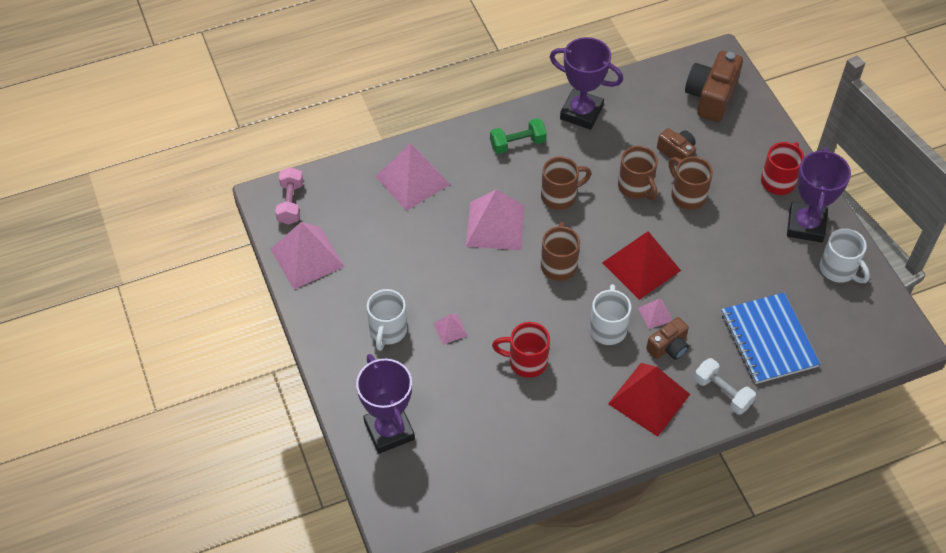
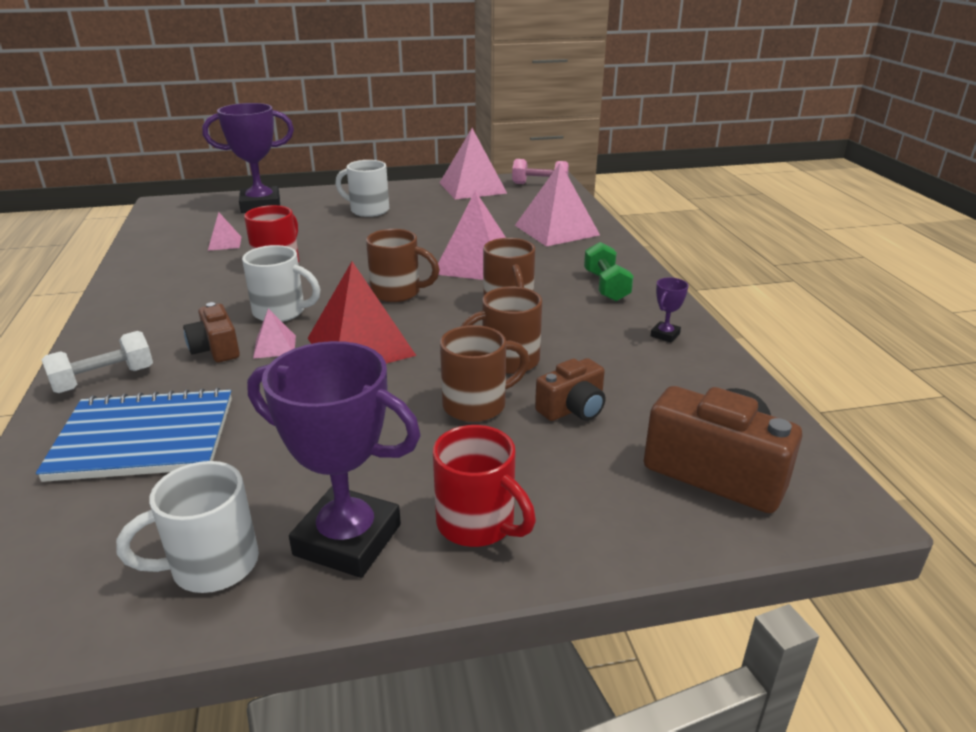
camera: 100 degrees right, 25 degrees down
pink pyramid [433,314,468,345] -> pink pyramid moved to [208,212,241,251]
purple trophy [550,37,623,130] -> purple trophy [651,277,688,342], size x0.42
red pyramid [608,363,690,437] -> none

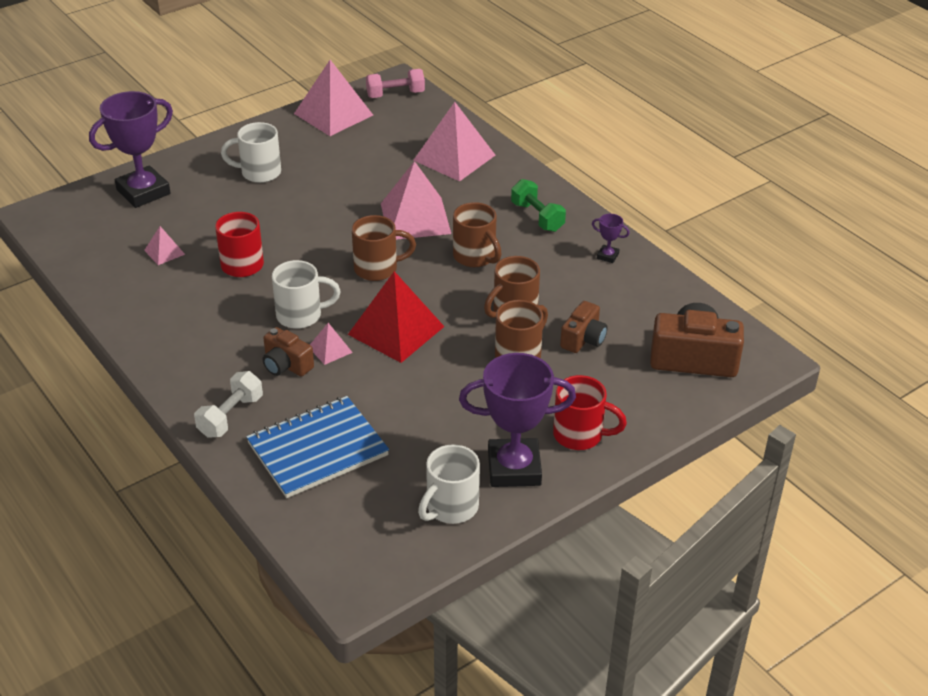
camera: 25 degrees left, 10 degrees up
purple trophy [651,277,688,342] -> purple trophy turned 75 degrees counterclockwise [592,214,630,263]

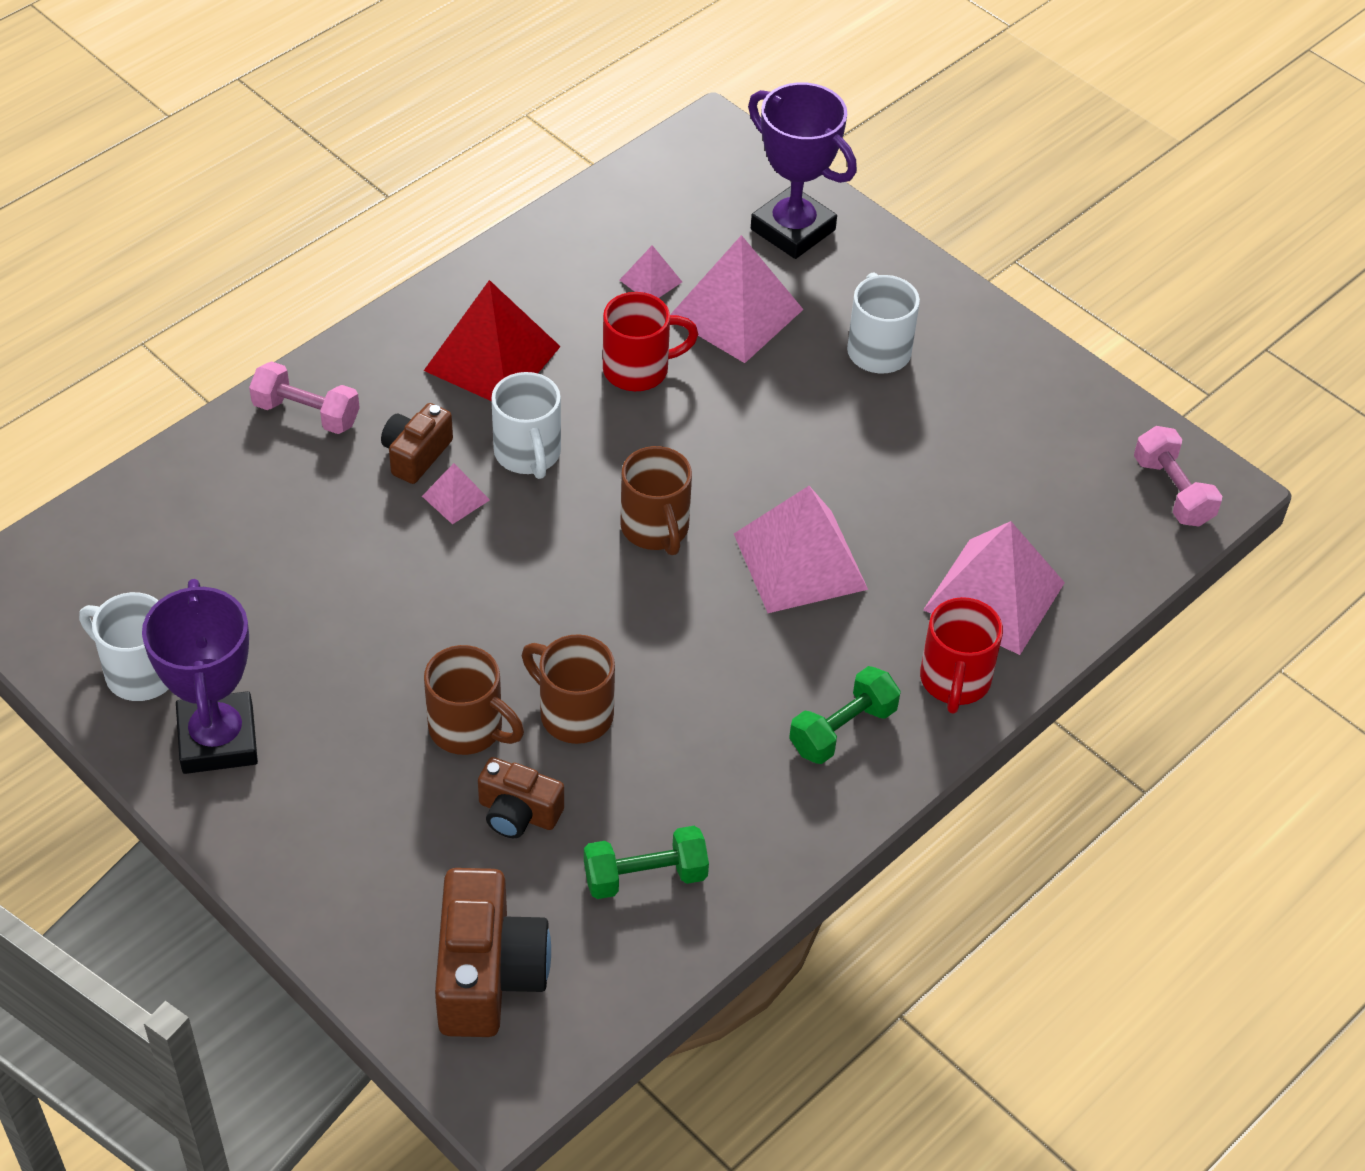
camera: 80 degrees right, 10 degrees up
white dumbbell [194,371,263,438] -> pink dumbbell [249,361,360,434]
blue notebook [246,396,389,498] -> none
pink pyramid [294,60,373,136] -> pink pyramid moved to [670,235,804,363]
red pyramid [348,271,445,363] -> red pyramid moved to [424,280,561,401]
brown mug [453,202,502,267] -> none
red mug [553,375,627,450] -> red mug moved to [920,597,1003,714]
purple trophy [592,214,630,263] -> none
none -> green dumbbell [584,826,709,899]

